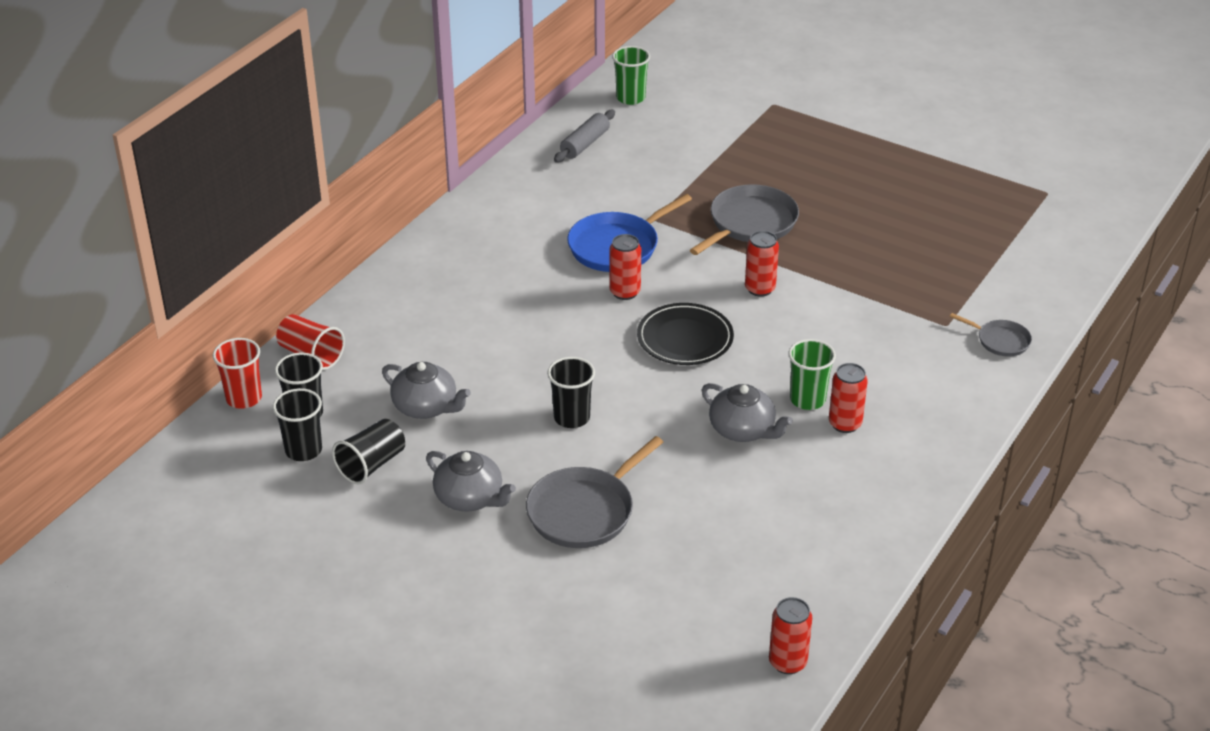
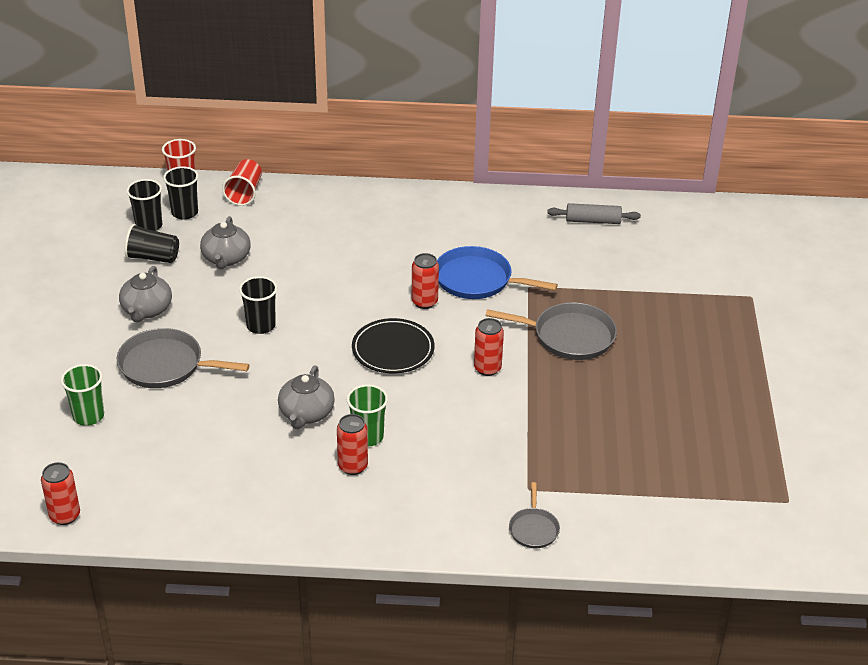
camera: 60 degrees right, 0 degrees up
green cup [612,46,650,105] -> green cup moved to [61,364,104,426]

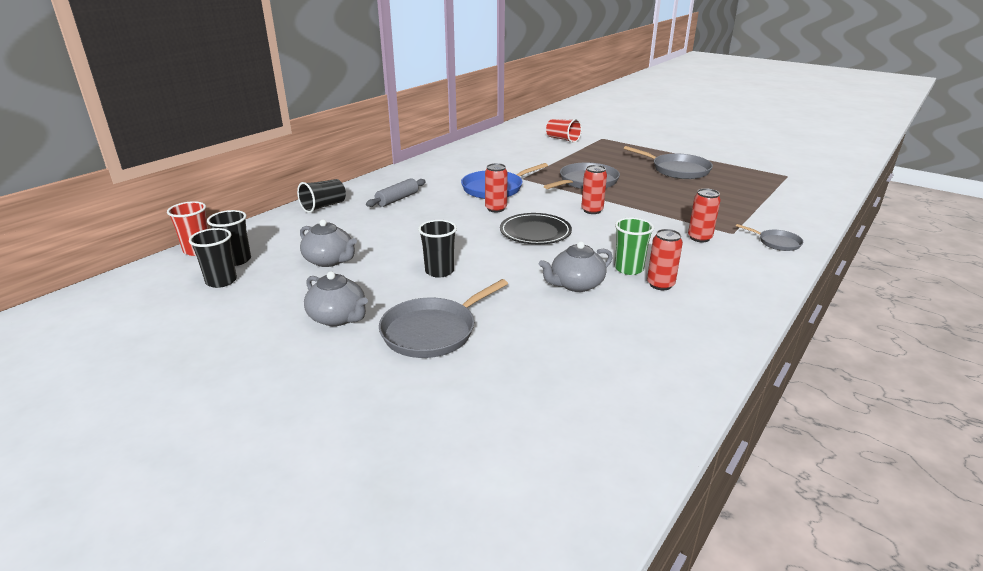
camera: 55 degrees left, 10 degrees down
red can [41,462,80,525] -> red can moved to [688,188,721,242]
green cup [61,364,104,426] -> none
black cup [125,224,179,263] -> black cup moved to [297,179,346,213]
red cup [222,159,262,206] -> red cup moved to [546,119,582,143]
grey teapot [278,365,335,429] -> grey teapot turned 105 degrees clockwise [539,241,612,292]
grey rolling pin [547,203,641,224] -> grey rolling pin moved to [366,178,426,207]
none -> grey pan [624,146,713,179]

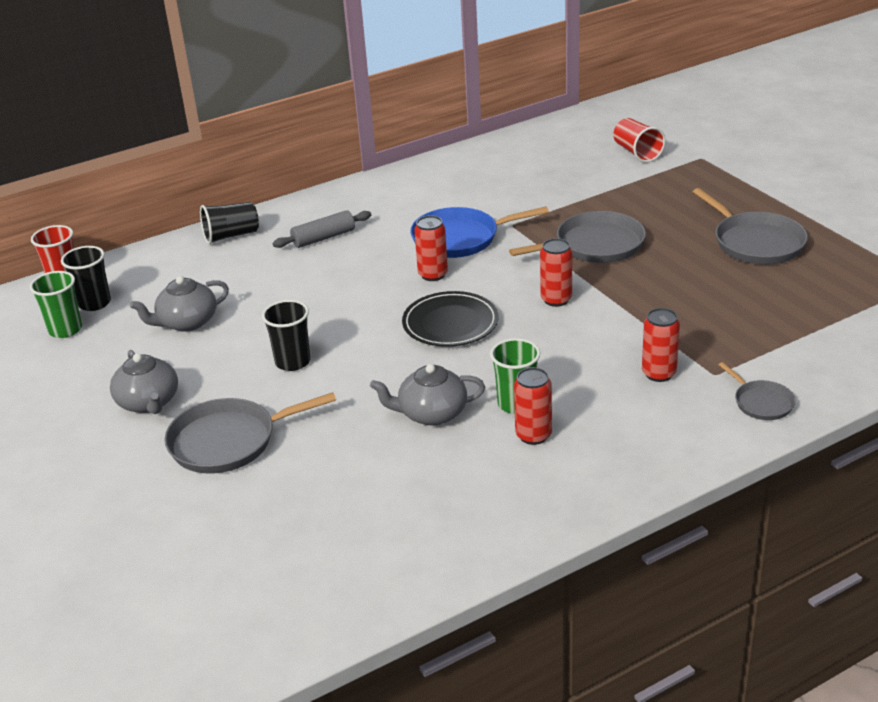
camera: 25 degrees right, 5 degrees up
black cup [189,228,237,288] -> green cup [30,271,82,338]
grey teapot [300,220,357,267] -> grey teapot turned 90 degrees clockwise [130,276,229,332]

